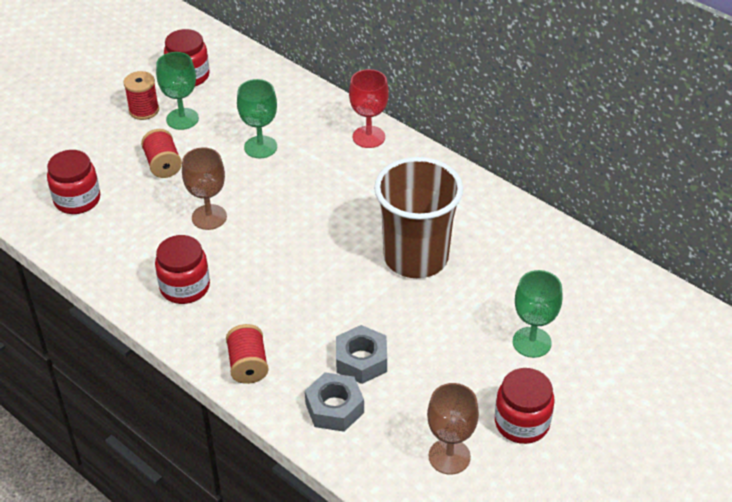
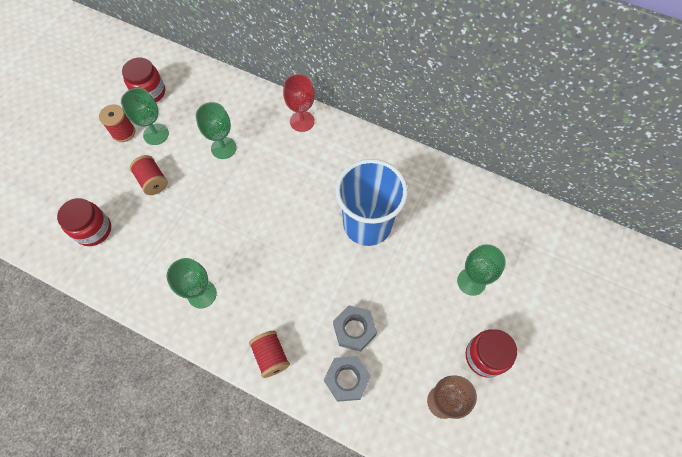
camera: 15 degrees left, 20 degrees up
red jar [155,235,210,304] -> green goblet [167,258,217,309]
brown goblet [182,147,227,230] -> none
brown cup [374,157,463,278] -> blue cup [335,159,408,246]

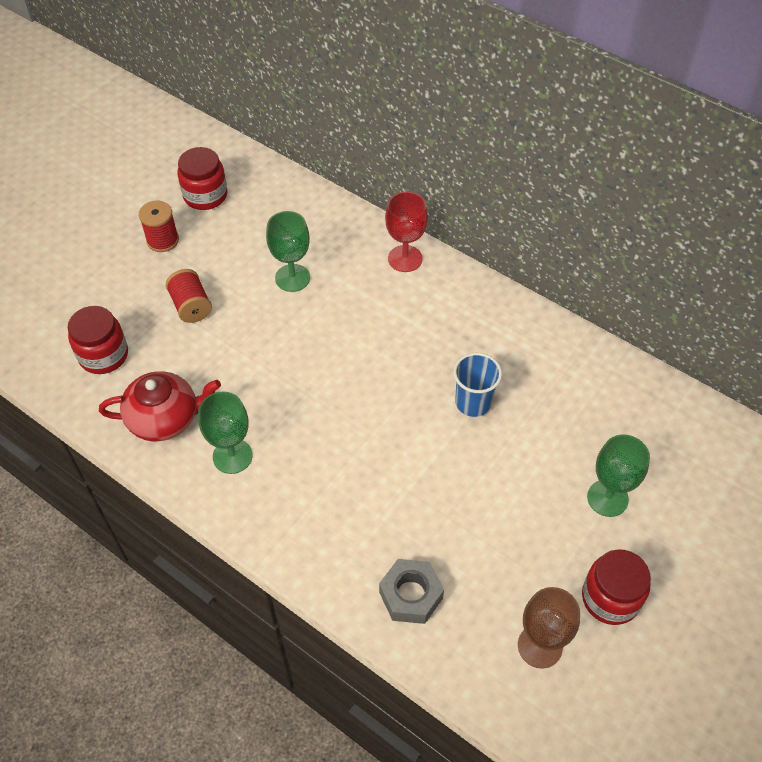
camera: 10 degrees right, 10 degrees down
green goblet [121,88,169,145] -> none
red spool [249,331,290,378] -> none
grey nut [333,305,377,352] -> none
blue cup [335,159,408,246] -> blue cup [453,353,502,417], size x0.53
none -> red teapot [99,371,221,441]

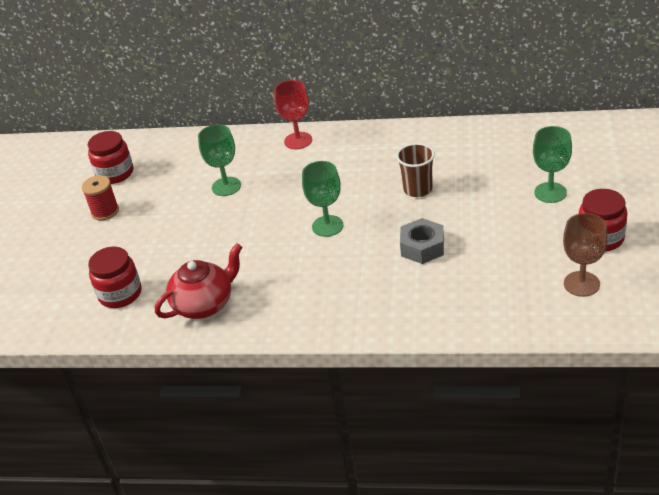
camera: 25 degrees left, 15 degrees down
red spool [166,269,212,323] -> none
green goblet [198,391,253,474] -> green goblet moved to [302,161,343,237]
grey nut [379,559,444,624] -> grey nut moved to [400,218,444,264]
blue cup [453,353,502,417] -> brown cup [396,143,435,197]

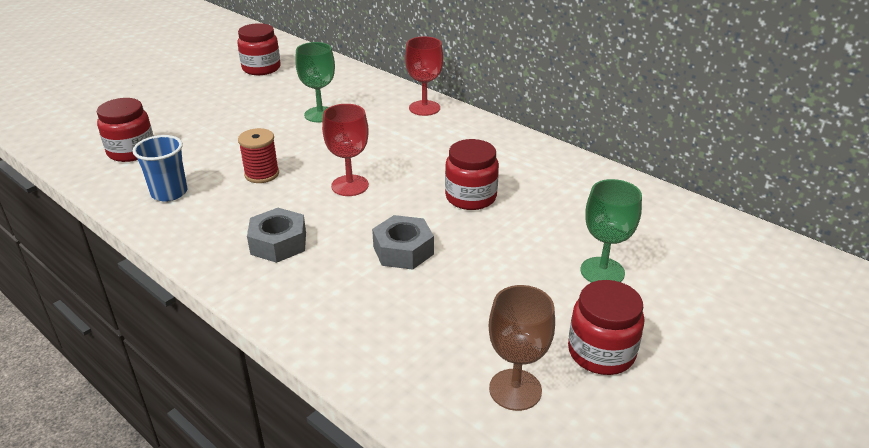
camera: 30 degrees right, 5 degrees down
red spool [82,175,119,220] -> red spool moved to [238,128,279,183]
red teapot [155,243,242,319] -> blue cup [133,135,187,202]
green goblet [302,161,343,237] -> red goblet [322,104,369,196]
brown cup [396,143,435,197] -> red jar [445,139,499,210]
none -> grey nut [247,208,306,263]

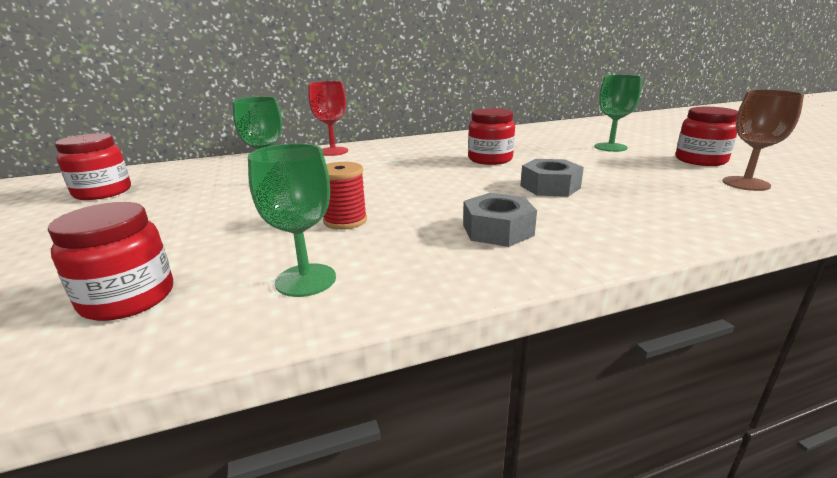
camera: 60 degrees left, 10 degrees down
blue cup [133,135,187,202] -> green goblet [248,143,336,297]
red goblet [322,104,369,196] -> none

